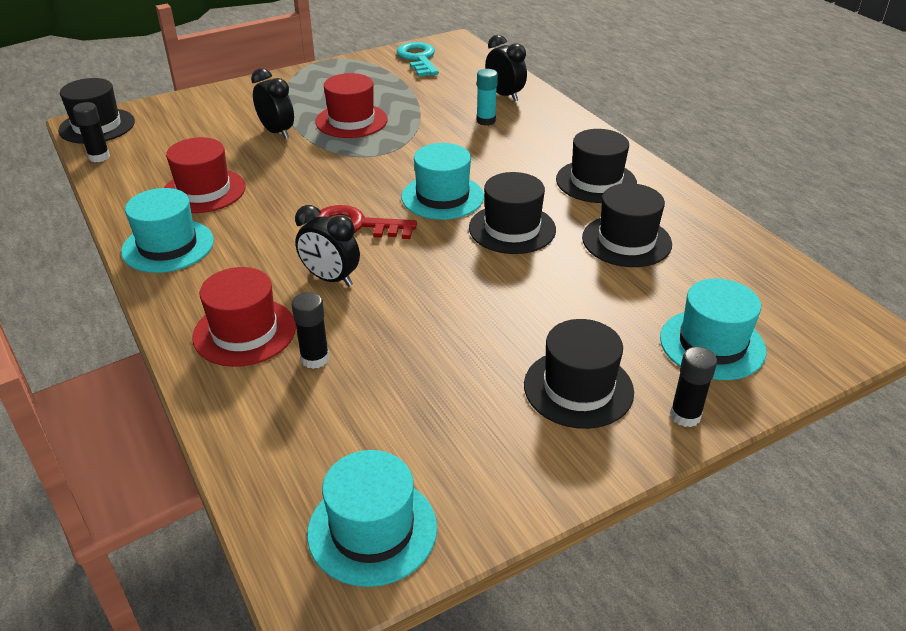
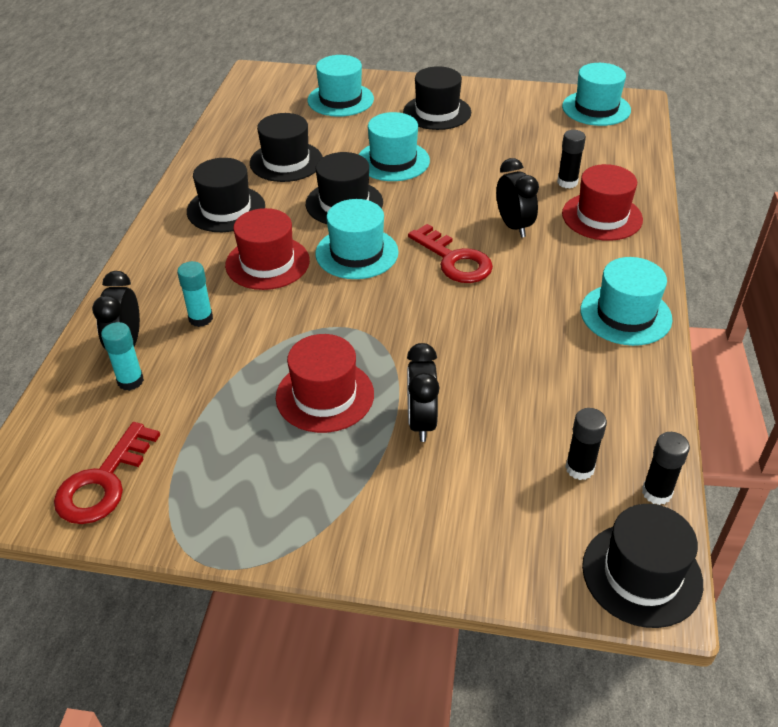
camera: 140 degrees left, 5 degrees up
red hat [164,137,245,213] -> red hat moved to [225,208,310,290]
turquoise key [397,42,439,77] -> red key [54,422,160,524]
black glue stick [670,347,717,427] -> black glue stick moved to [565,408,607,480]
none -> turquoise glue stick [101,322,144,391]
none -> turquoise hat [359,112,430,181]

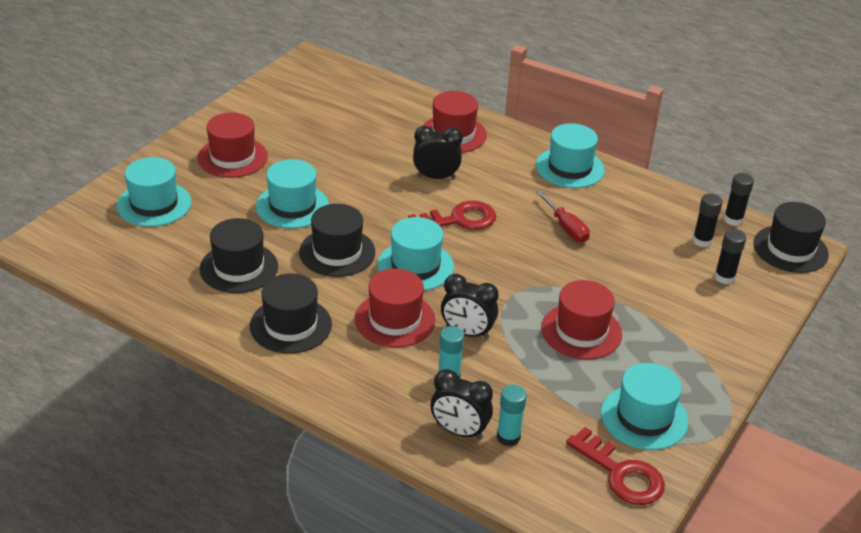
camera: 70 degrees left, 5 degrees down
black hat [403,66,471,130] -> red hat [197,112,268,178]
black clock [407,343,440,442] -> black clock moved to [441,274,499,339]
black glue stick [557,130,586,189] -> black glue stick moved to [715,229,746,284]
turquoise hat [562,63,631,126] -> turquoise hat moved to [601,363,688,450]
none -> red screwdriver [536,190,590,243]

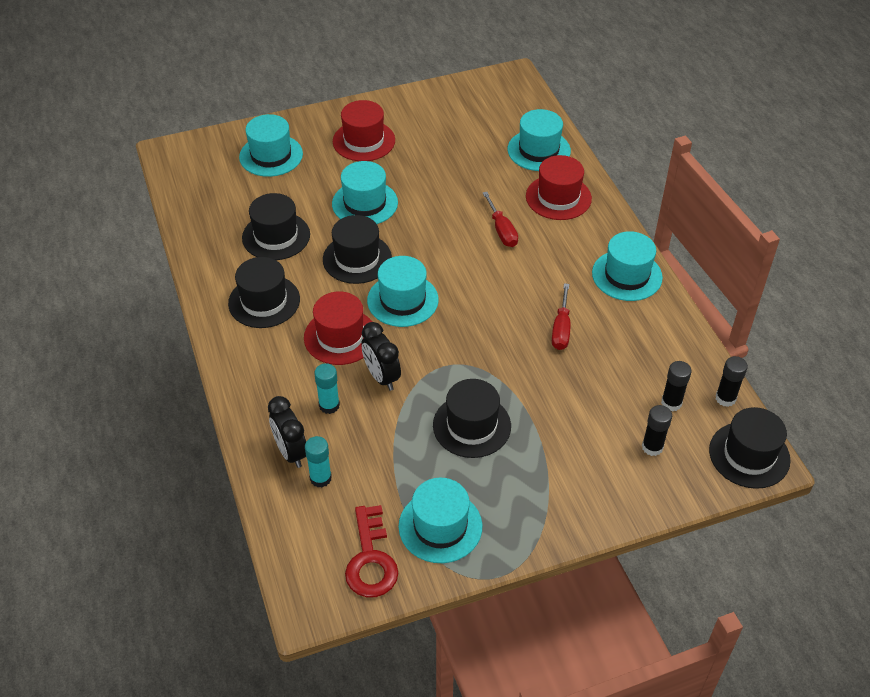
camera: 40 degrees right, 10 degrees up
red key [408,201,496,230] -> none
black clock [413,126,463,179] -> red screwdriver [483,192,518,247]
red hat [541,280,622,359] -> black hat [433,379,511,458]
none -> turquoise hat [508,109,571,171]

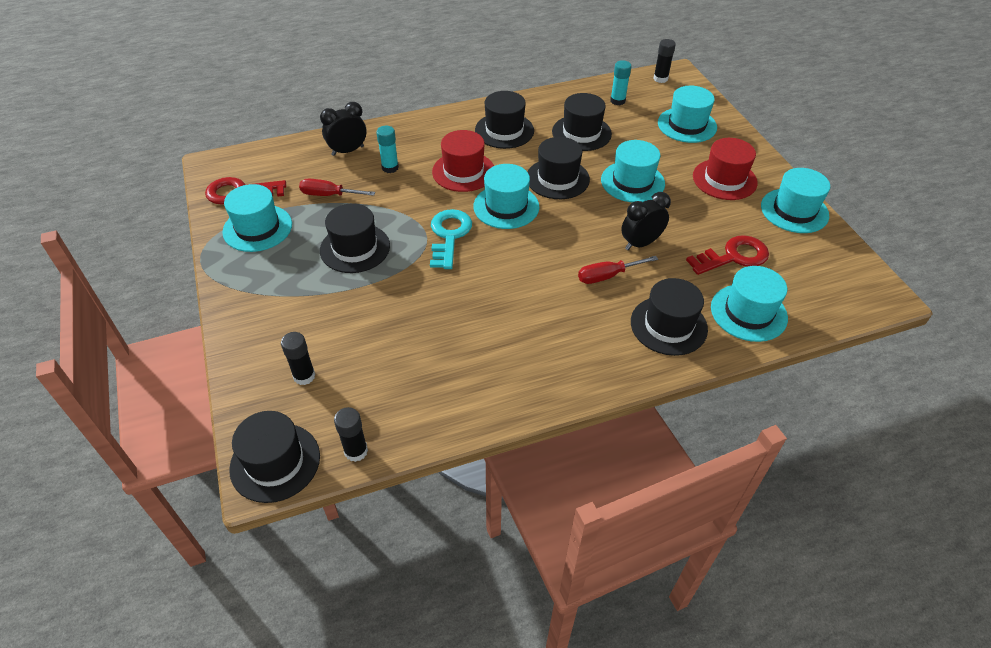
camera: 90 degrees right, 0 degrees up
turquoise glue stick [305,436,332,488] -> turquoise glue stick moved to [610,60,631,105]
black clock [361,322,401,391] -> black clock moved to [621,192,671,250]
red hat [526,155,592,220] -> black hat [631,278,708,356]
red screwdriver [552,283,570,350] -> red screwdriver moved to [299,179,375,196]
turquoise hat [592,231,663,301] -> turquoise hat moved to [761,168,830,233]
black glue stick [661,361,691,412] -> black glue stick moved to [653,39,676,83]
none -> turquoise key [430,209,472,269]
none -> red key [686,235,769,275]

